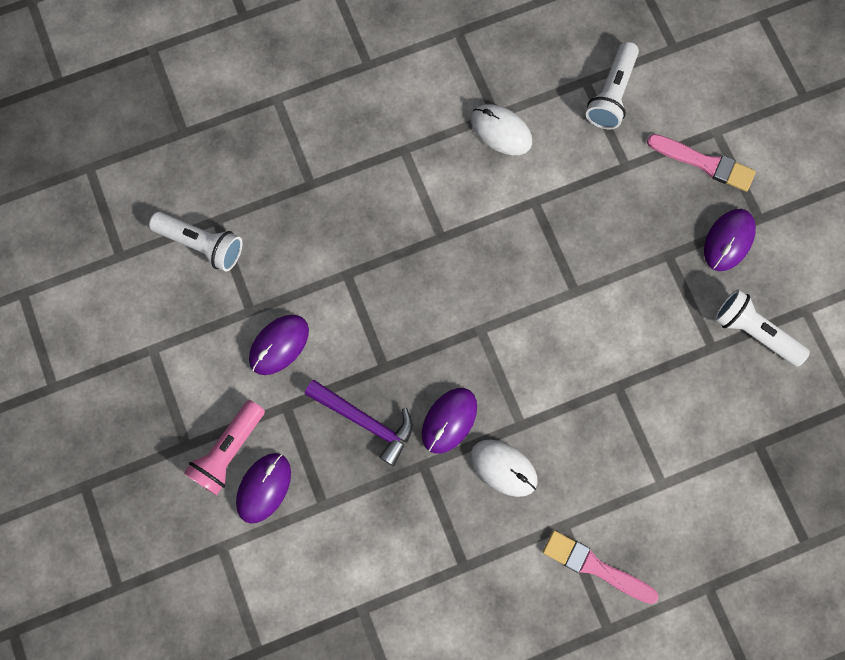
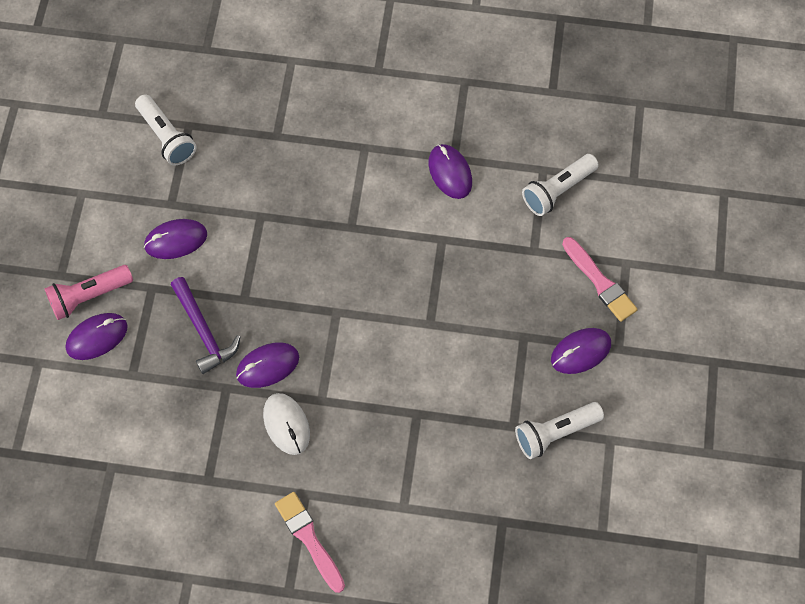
camera: 30 degrees right, 10 degrees down
white mouse [471,104,532,155] -> purple mouse [429,144,472,199]
white flashlight [715,289,810,367] -> white flashlight turned 90 degrees counterclockwise [515,402,604,459]

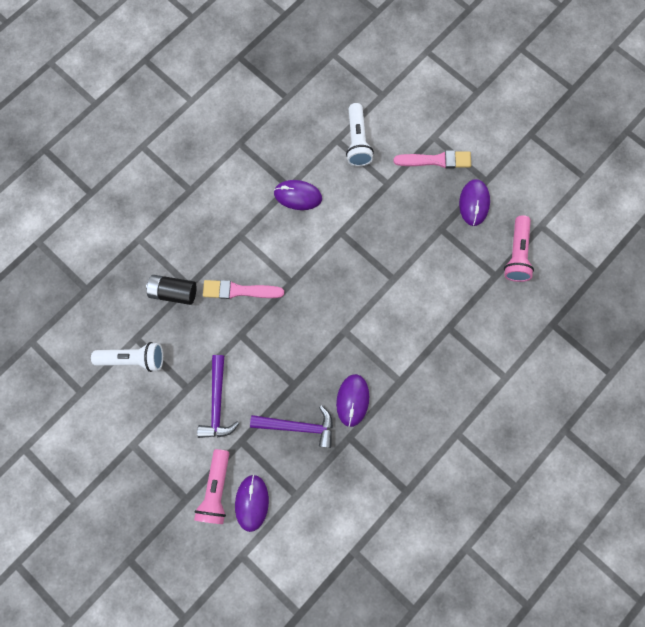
camera: 55 degrees left, 10 degrees up
purple mouse [144,219,207,259] -> purple hammer [197,355,239,438]
white mouse [263,393,310,455] -> none
pink brush [275,492,345,593] -> pink brush moved to [203,280,284,299]
white flashlight [515,402,604,459] -> pink flashlight [504,215,534,282]
none -> black battery [146,275,196,305]

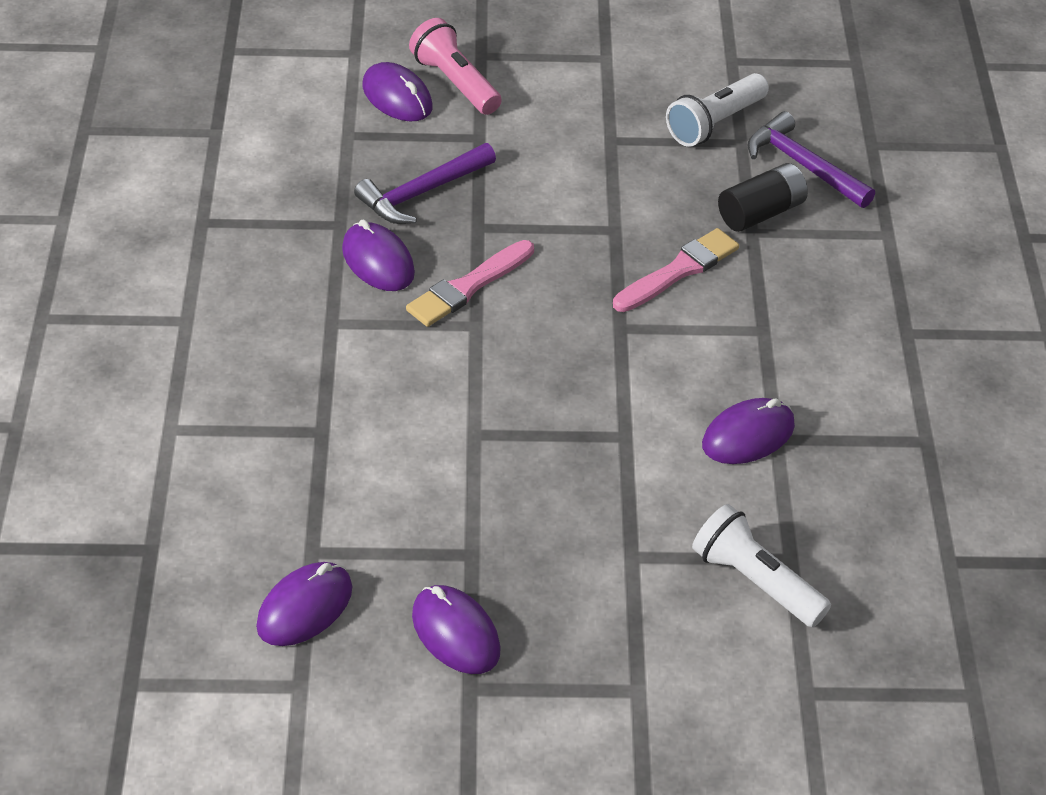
camera: 135 degrees right, 30 degrees down
purple hammer [197,355,239,438] -> purple hammer moved to [748,111,875,208]
pink brush [393,151,471,168] -> pink brush moved to [406,240,534,327]
pink flashlight [504,215,534,282] -> purple mouse [256,562,352,646]

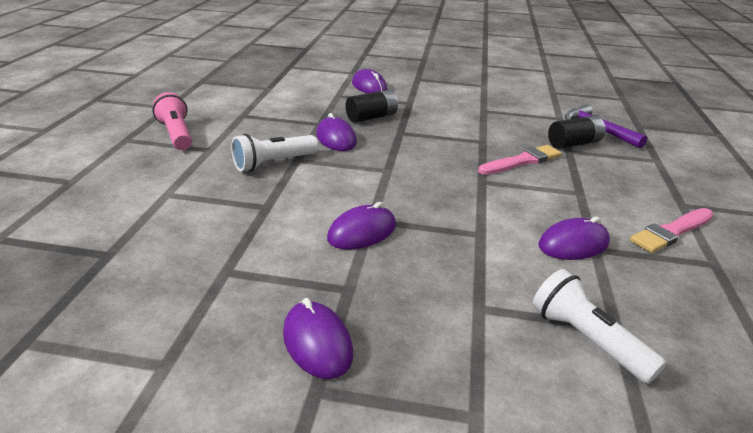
camera: 10 degrees right, 15 degrees down
purple mouse [256,562,352,646] -> purple mouse moved to [327,202,396,250]
purple hammer [354,143,496,224] -> black battery [346,90,398,123]
pink brush [406,240,534,327] -> pink brush moved to [630,208,713,253]
pink flashlight [409,18,502,115] -> pink flashlight moved to [152,92,192,150]
white flashlight [666,73,769,147] -> white flashlight moved to [231,134,318,172]

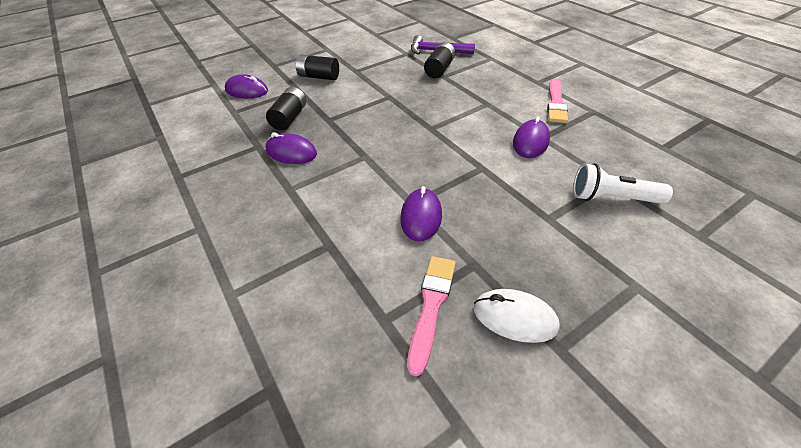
camera: 40 degrees left, 15 degrees up
pink flashlight [152,92,192,150] -> none
white flashlight [231,134,318,172] -> none
purple mouse [283,298,353,379] -> white mouse [474,289,560,343]
pink brush [478,145,562,175] -> pink brush moved to [407,256,456,376]
none -> black battery [296,55,339,80]

